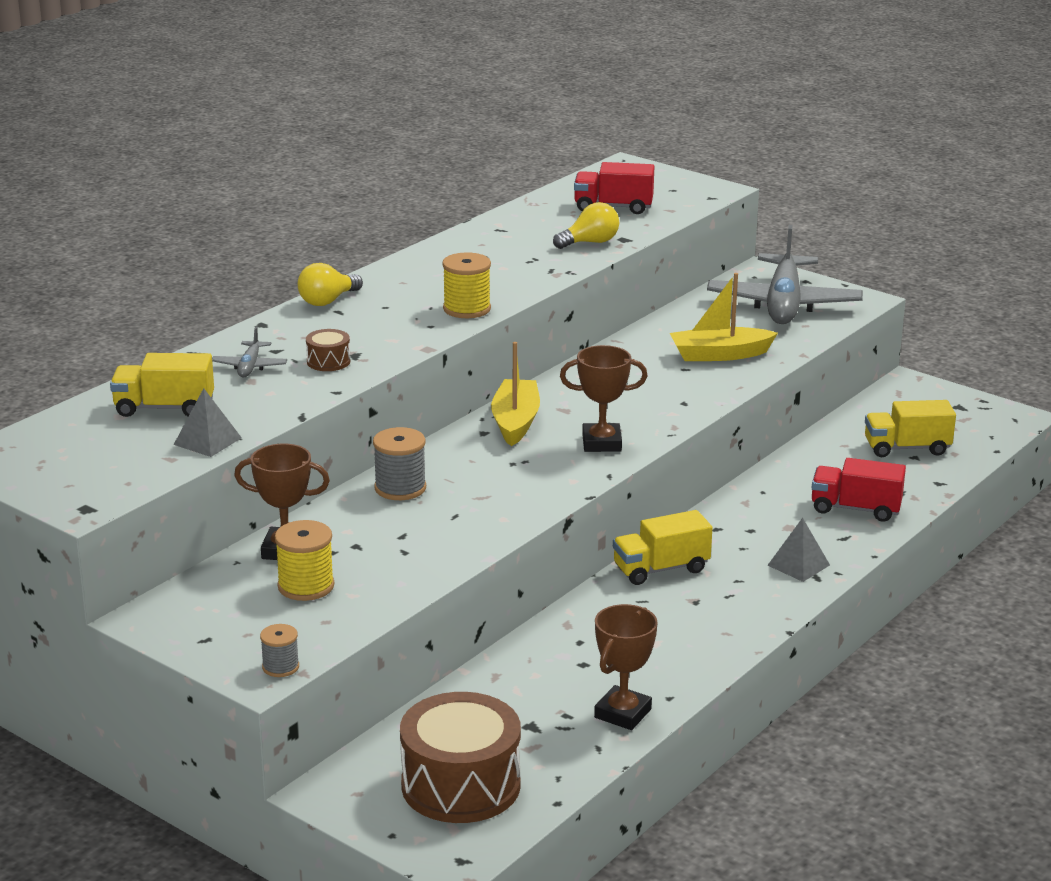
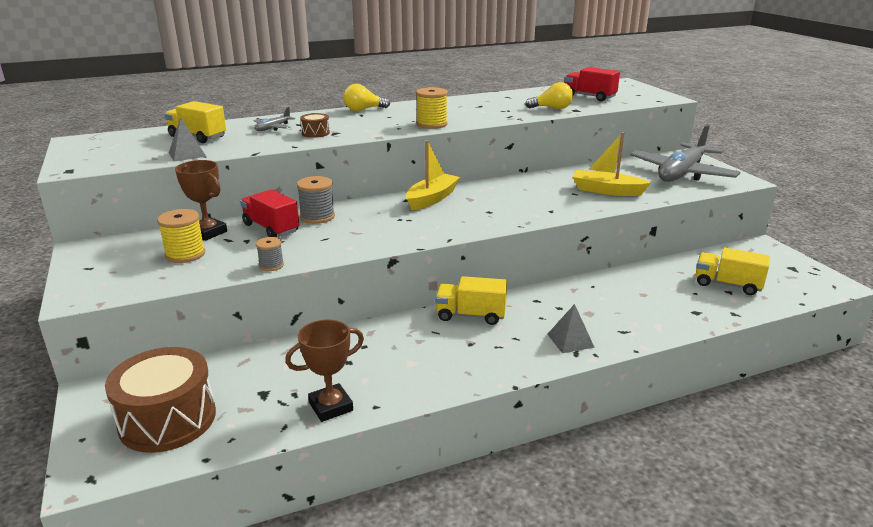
camera: 30 degrees right, 0 degrees up
grey spool [260,624,299,677] -> grey spool moved to [256,237,284,271]
brown trophy [560,345,648,452] -> none
red truck [812,458,906,522] -> red truck moved to [240,189,299,237]

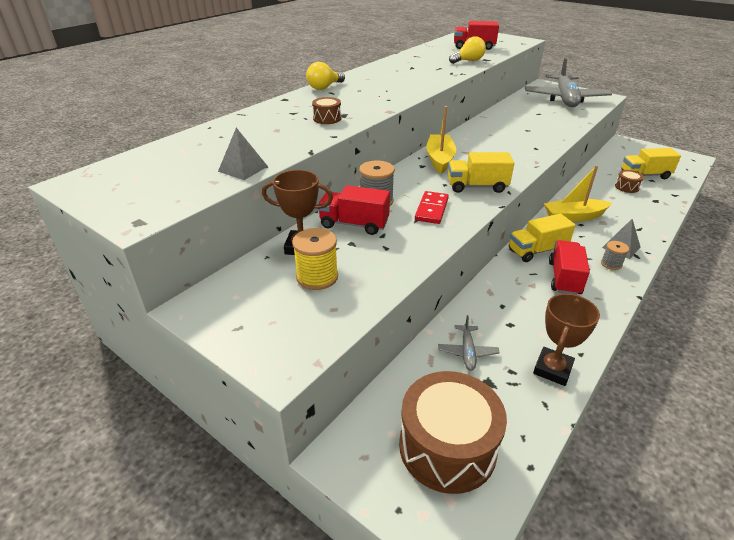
camera: 30 degrees left, 10 degrees up
yellow truck [165,101,226,143] -> yellow truck moved to [448,152,514,193]
grey plane [253,107,295,131] -> grey plane moved to [438,315,500,371]
grey spool [256,237,284,271] -> grey spool moved to [601,241,629,270]
yellow spool [416,87,448,129] -> none
yellow boat [572,132,651,196] -> yellow boat moved to [544,165,612,222]
none -> red domino [415,191,449,224]
none -> red truck [549,240,590,295]
none -> brown drum [615,170,644,193]

